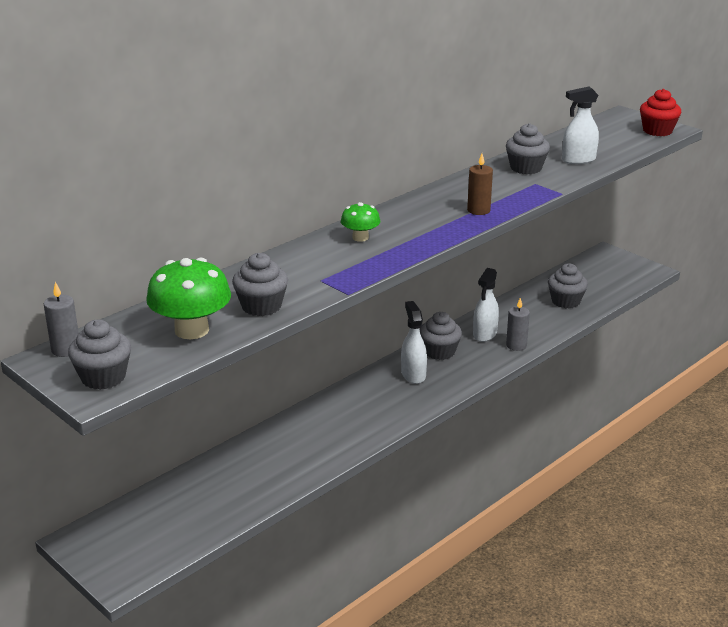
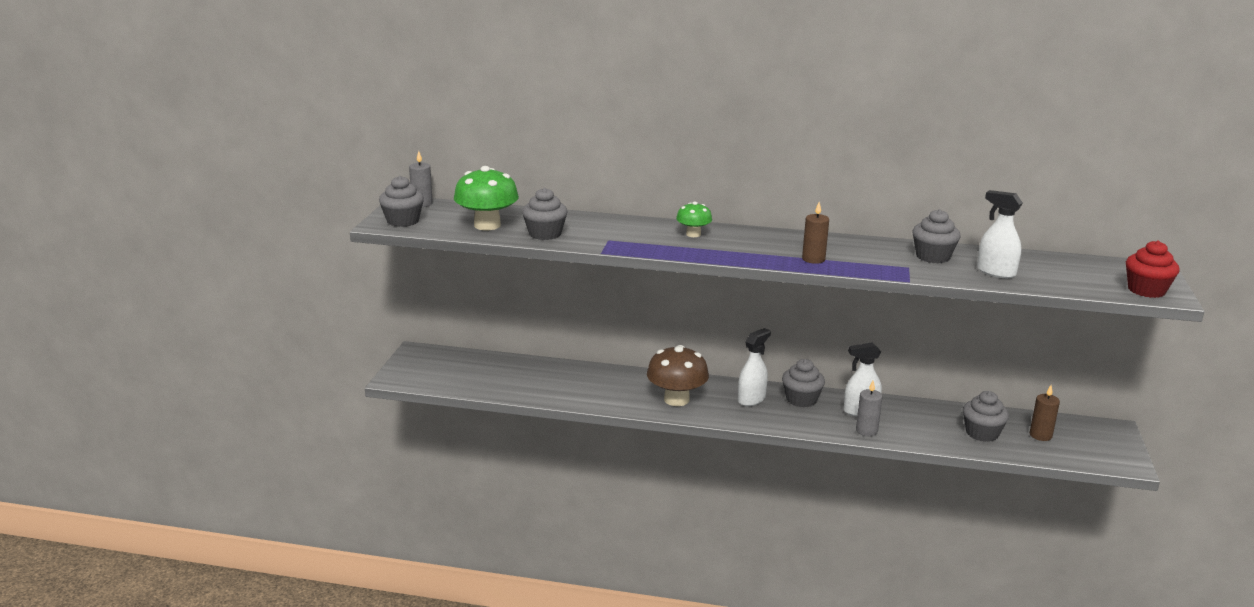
camera: 55 degrees right, 5 degrees down
none -> brown mushroom [647,345,709,406]
none -> brown candle [1030,385,1060,441]

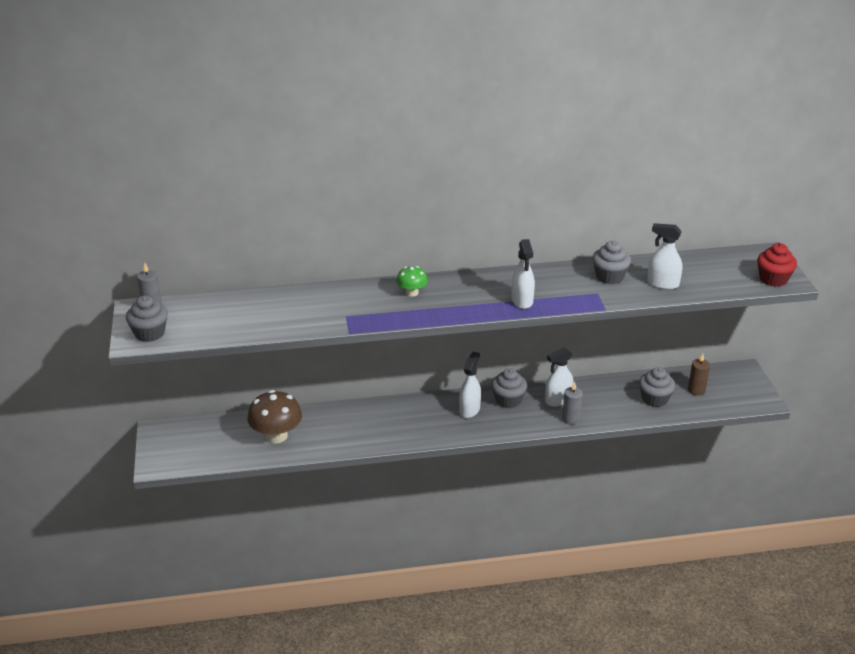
camera: 20 degrees left, 10 degrees up
green mushroom [454,166,519,230] -> none
grey cupcake [522,188,567,240] -> none
brown mushroom [647,345,709,406] -> brown mushroom moved to [247,390,302,443]
brown candle [802,202,829,264] -> white spray bottle [511,239,535,309]

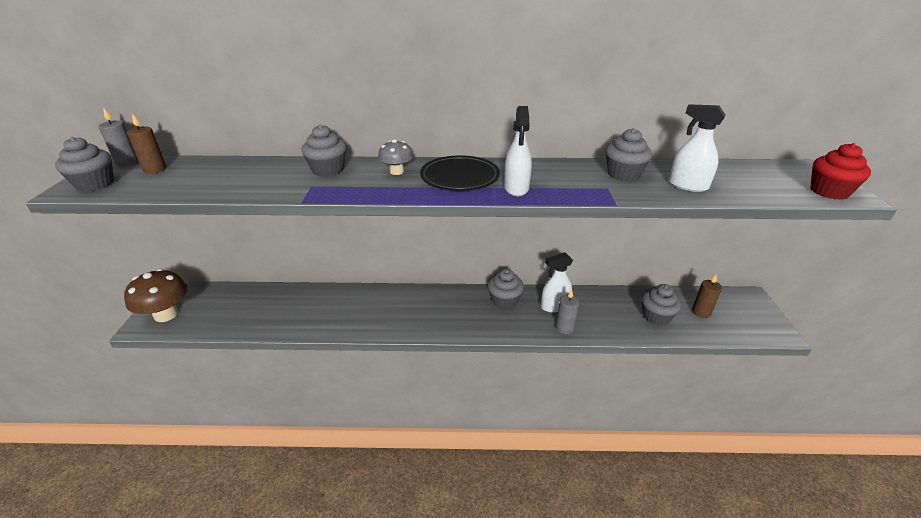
camera: 10 degrees right, 0 degrees up
brown mushroom [247,390,302,443] -> brown mushroom moved to [124,268,188,322]
green mushroom [396,266,428,297] -> grey mushroom [378,139,413,175]
white spray bottle [459,351,481,418] -> none
none -> brown candle [127,113,166,174]
none -> grey cupcake [301,124,347,177]
none -> black plate [420,155,500,191]

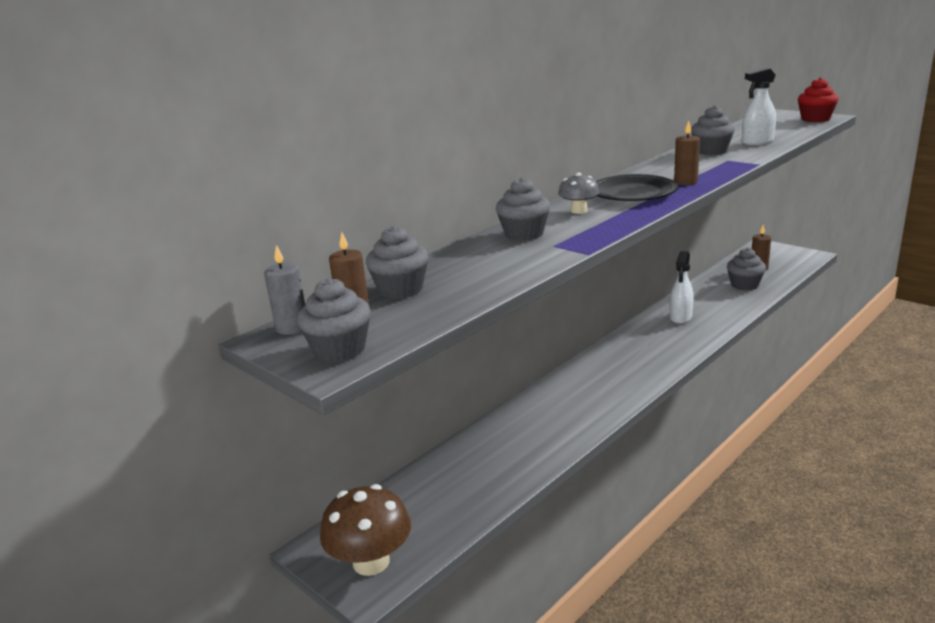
camera: 45 degrees left, 10 degrees down
grey cupcake [488,269,524,309] -> grey cupcake moved to [366,226,429,299]
white spray bottle [504,106,532,196] -> brown candle [674,120,700,185]
grey candle [556,289,580,334] -> none

